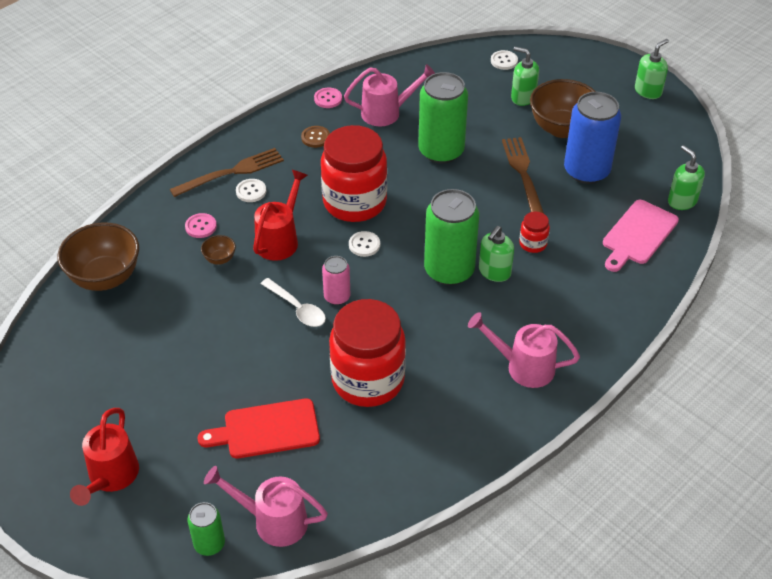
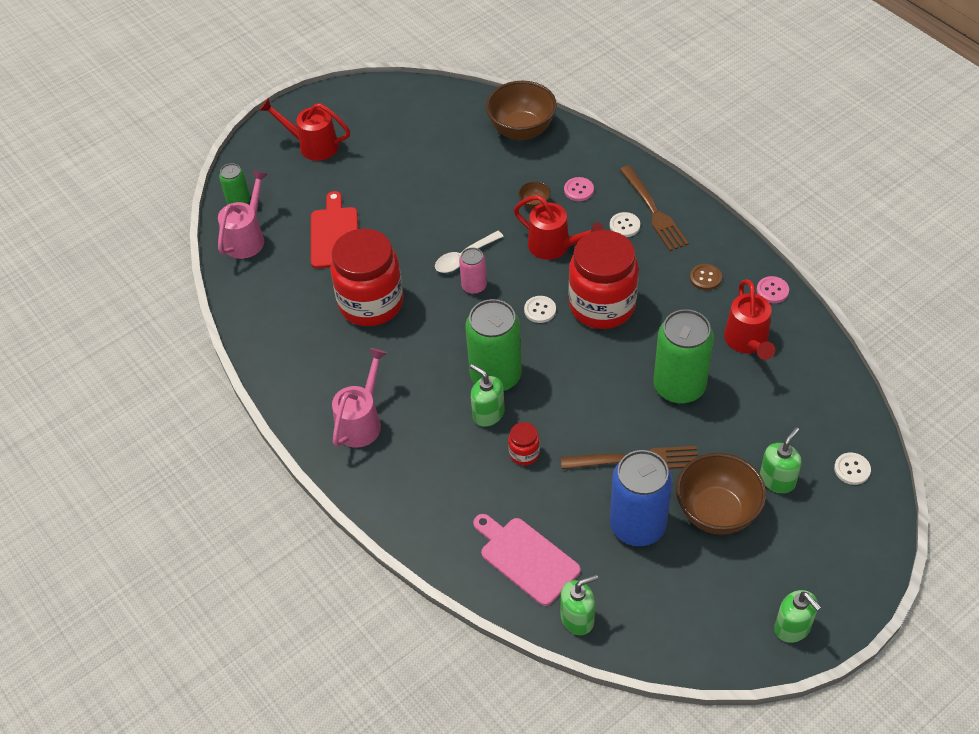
camera: 100 degrees right, 5 degrees up
pink watering can [344,64,435,126] -> red watering can [724,279,775,360]

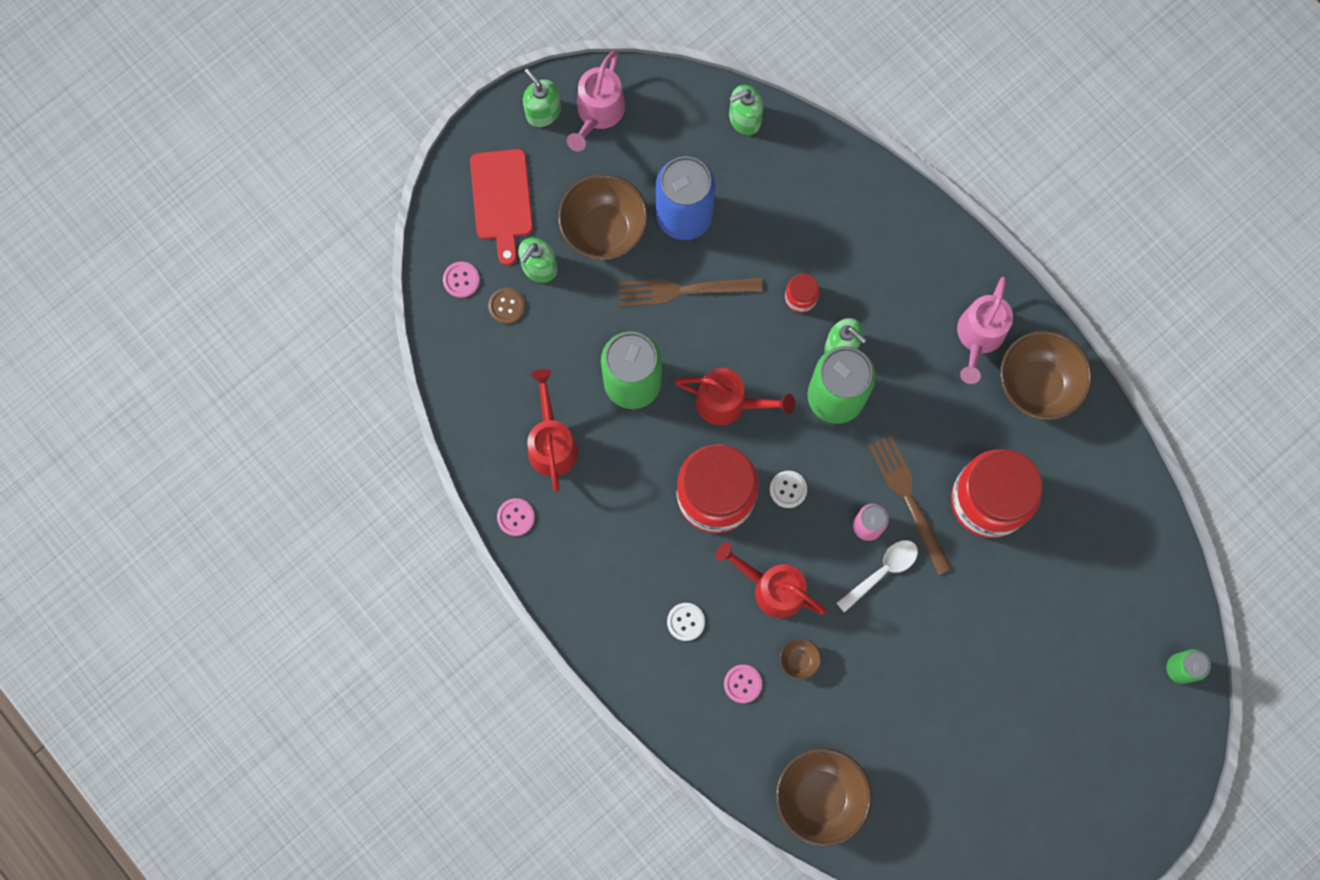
camera: 175 degrees right, 25 degrees up
pink watering can [218,170,268,259] -> pink watering can moved to [567,51,625,151]
red watering can [259,98,350,161] -> red watering can moved to [675,368,795,425]
red cutting board [311,191,358,269] -> red cutting board moved to [470,149,533,265]
pink cutting board [473,514,581,606] -> none
brown fork [619,165,689,251] -> brown fork moved to [869,435,952,575]
brown button [690,264,722,290] -> brown button moved to [488,288,525,324]
white button [834,452,871,485] -> pink button [443,262,480,298]
none -> brown bowl [1000,331,1092,420]

